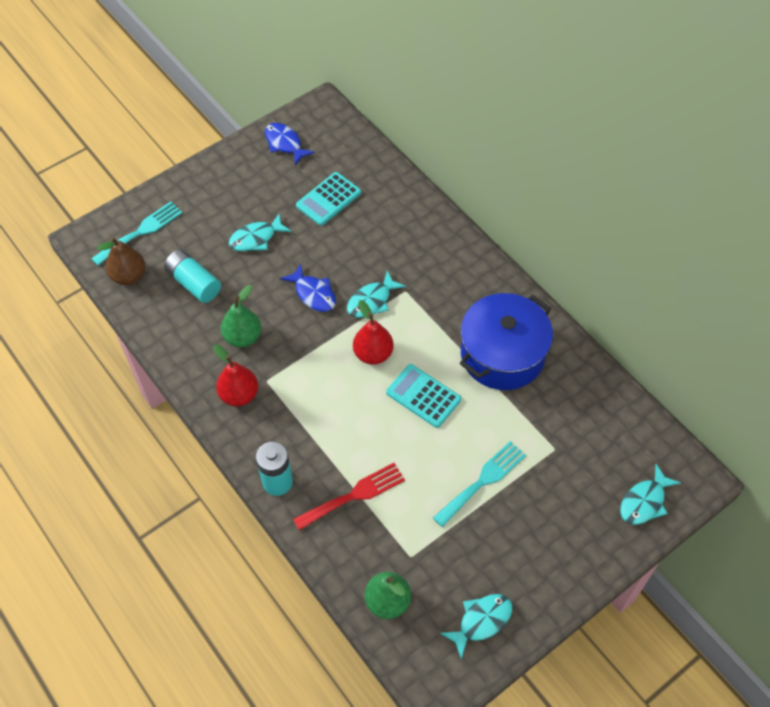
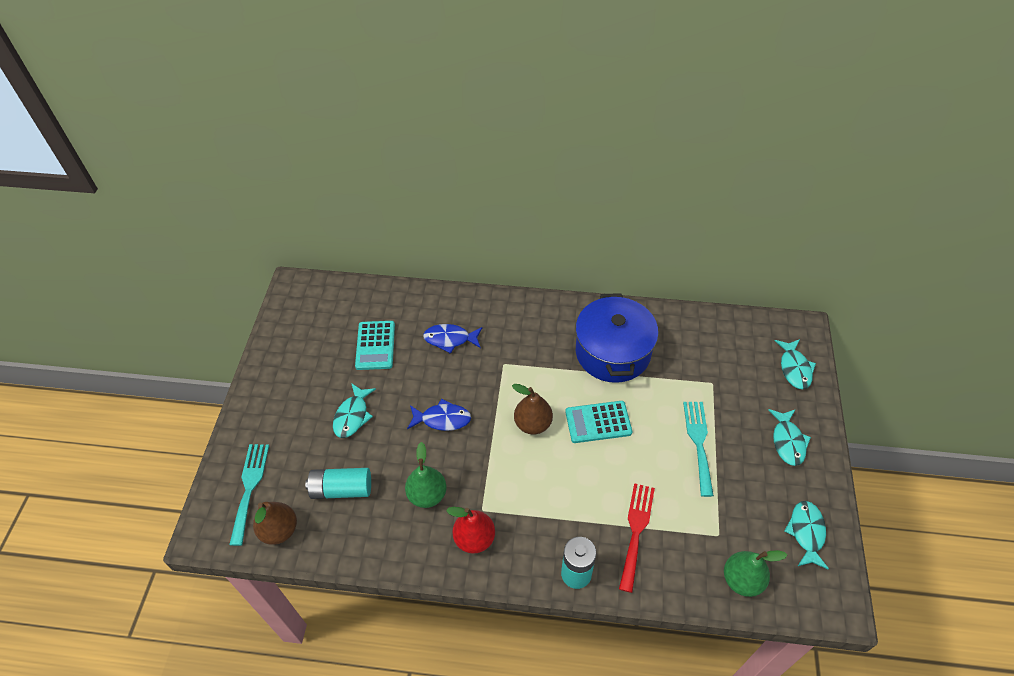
camera: 45 degrees left, 5 degrees down
blue fish [265,123,315,166] -> blue fish moved to [423,324,482,354]
turquoise fish [347,270,406,318] -> turquoise fish moved to [768,409,811,466]
red pear [353,300,394,365] -> brown pear [512,384,553,434]

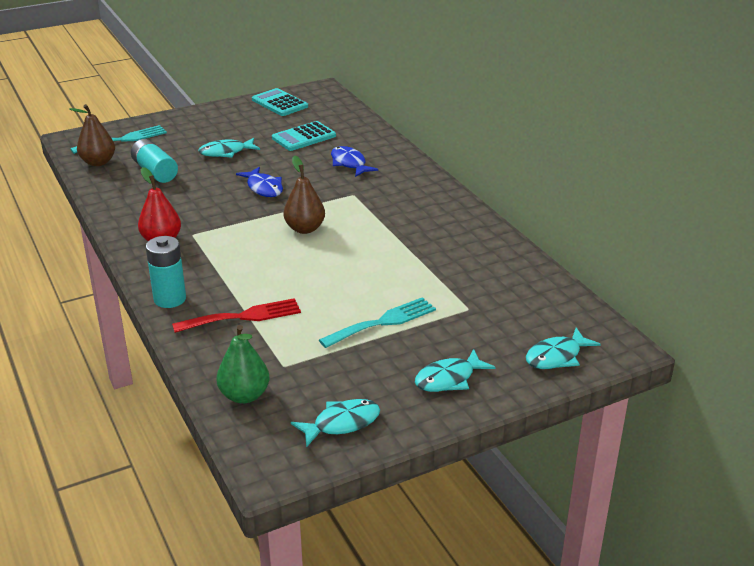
camera: 55 degrees right, 20 degrees down
green pear [405,442,447,508] -> none
turquoise calculator [565,401,632,443] -> turquoise calculator moved to [252,88,308,116]
blue pot [575,293,658,383] -> none

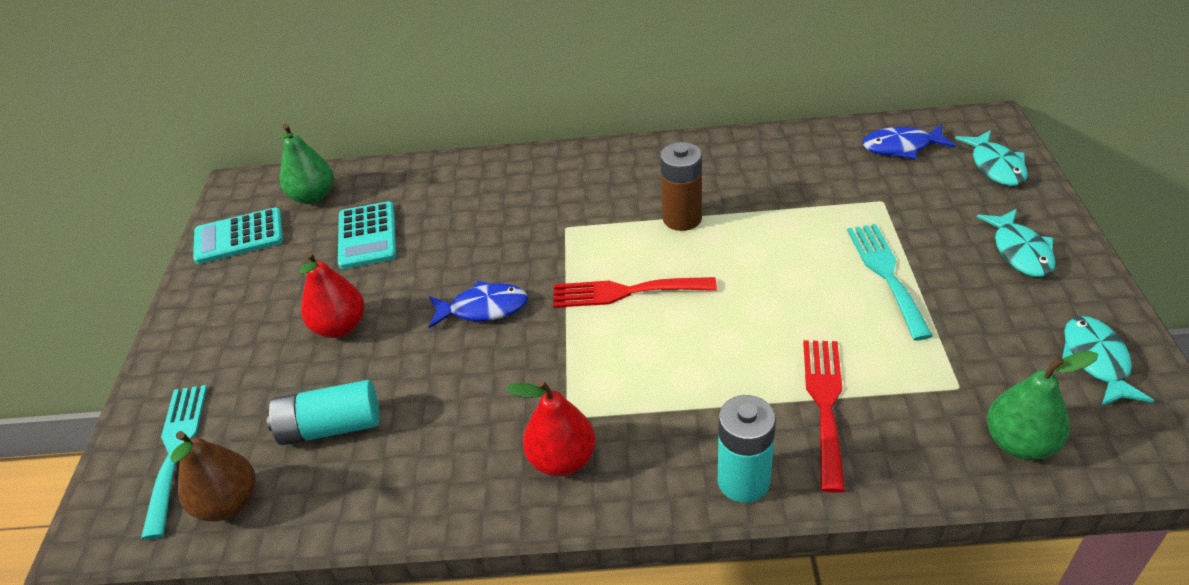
camera: 60 degrees left, 10 degrees up
turquoise fish [198,138,260,158] -> red pear [299,252,365,338]
brown pear [284,155,325,234] -> red fork [553,277,717,308]
blue fish [331,146,378,177] -> blue fish moved to [862,124,956,159]
none -> green pear [279,124,334,204]
none -> brown battery [660,142,702,231]

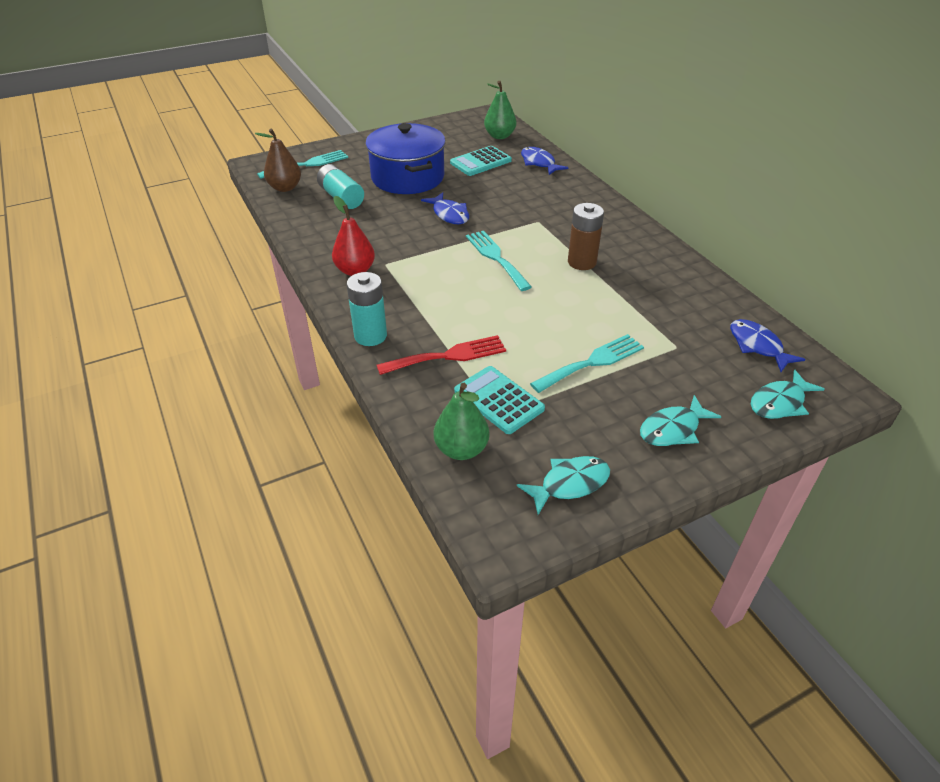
camera: 60 degrees right, 0 degrees up
turquoise calculator [193,207,283,264] -> turquoise calculator moved to [454,366,545,434]
red pear [299,252,365,338] -> blue pot [366,123,446,194]
red fork [553,277,717,308] -> turquoise fork [466,231,532,291]
none -> blue fish [521,147,568,175]

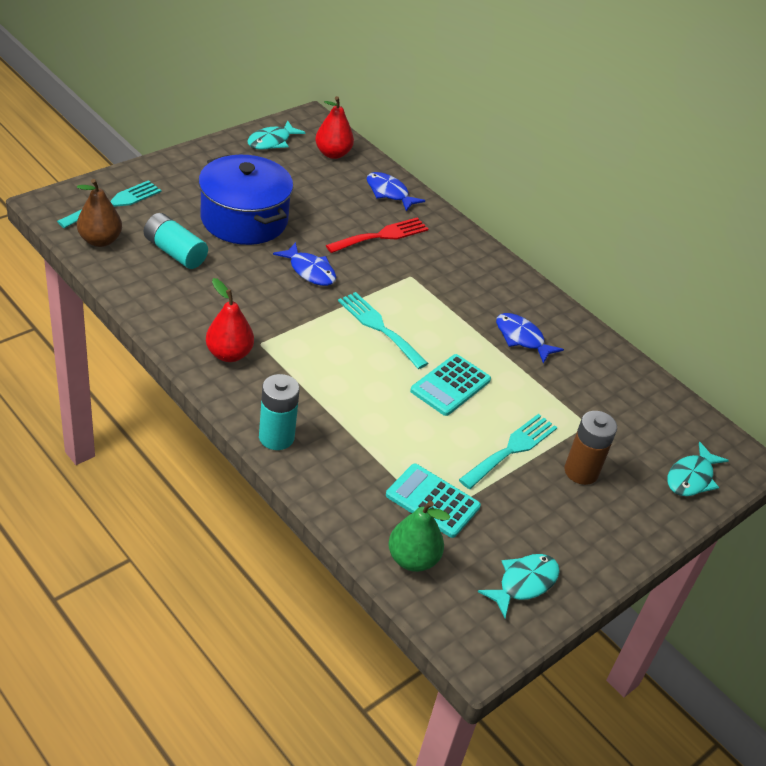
camera: 20 degrees left, 0 degrees up
red fork [377,335,506,375] -> red fork moved to [326,217,428,253]
turquoise calculator [450,146,512,176] -> turquoise calculator moved to [410,354,491,416]
green pear [484,81,516,139] -> red pear [315,96,354,159]
brown battery [568,203,604,270] -> brown battery moved to [565,411,617,485]
turquoise fish [640,395,721,446] -> turquoise fish moved to [248,121,306,150]
blue fish [730,319,806,372] -> blue fish moved to [496,313,564,364]

